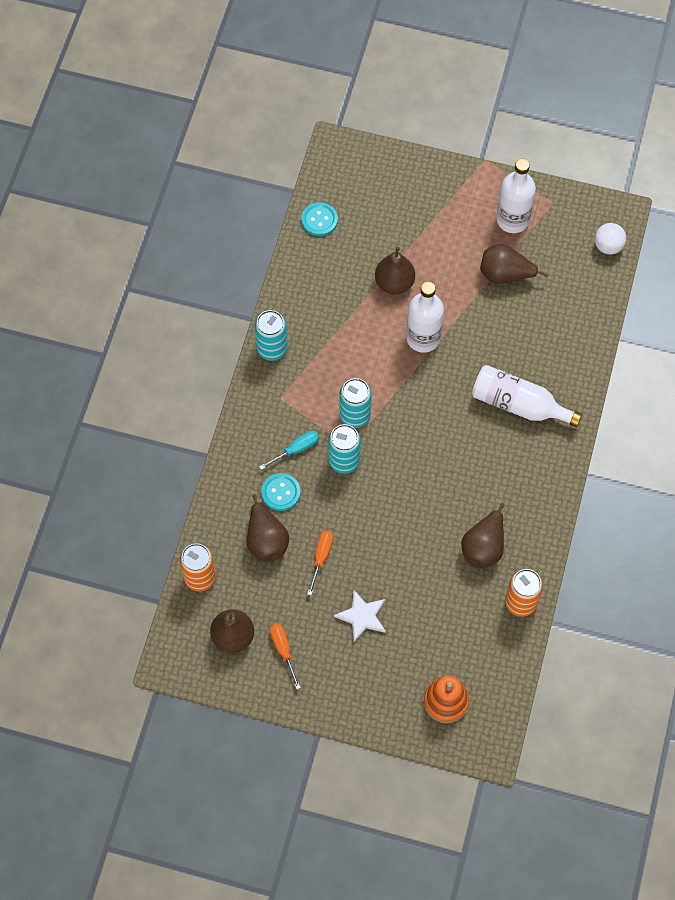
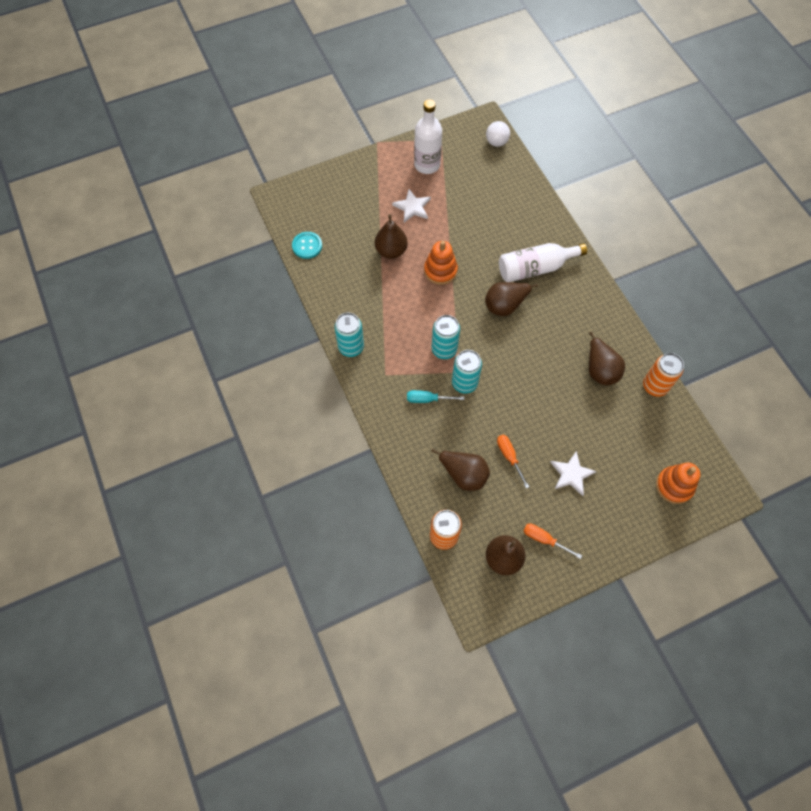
camera: 40 degrees left, 0 degrees up
turquoise screwdriver [259,431,319,470] -> turquoise screwdriver turned 105 degrees counterclockwise [407,390,464,403]
turquoise button [261,473,300,511] -> none
white bottle [406,282,444,353] -> orange stacking toy [424,241,458,285]
brown pear [480,244,548,284] -> brown pear moved to [485,282,538,316]
none -> white star [392,189,431,222]

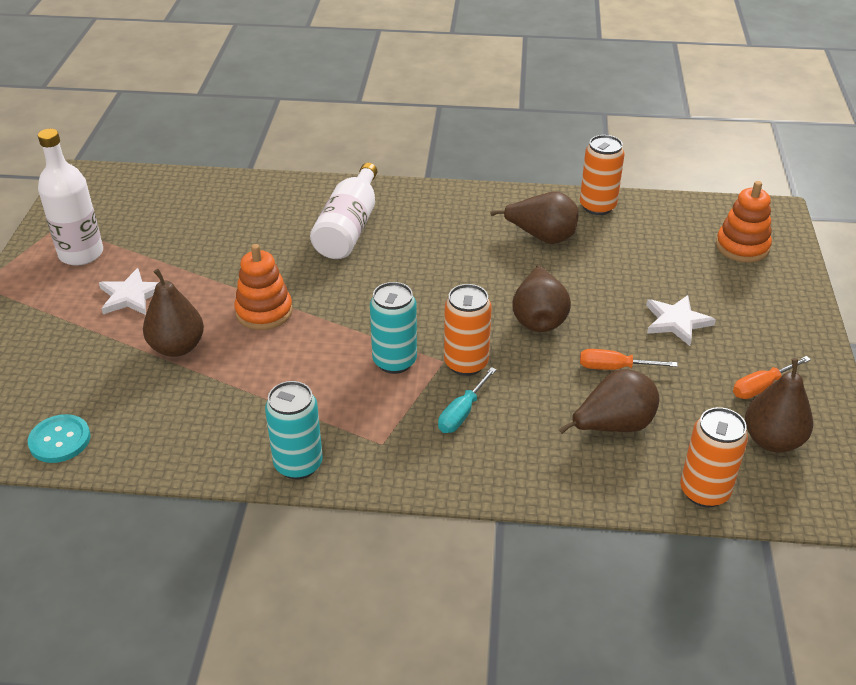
camera: 60 degrees left, 25 degrees down
turquoise can [452,350,482,394] -> orange can [444,284,492,376]
brown pear [485,282,538,316] -> brown pear moved to [513,265,571,332]
white ball [486,121,510,147] -> none

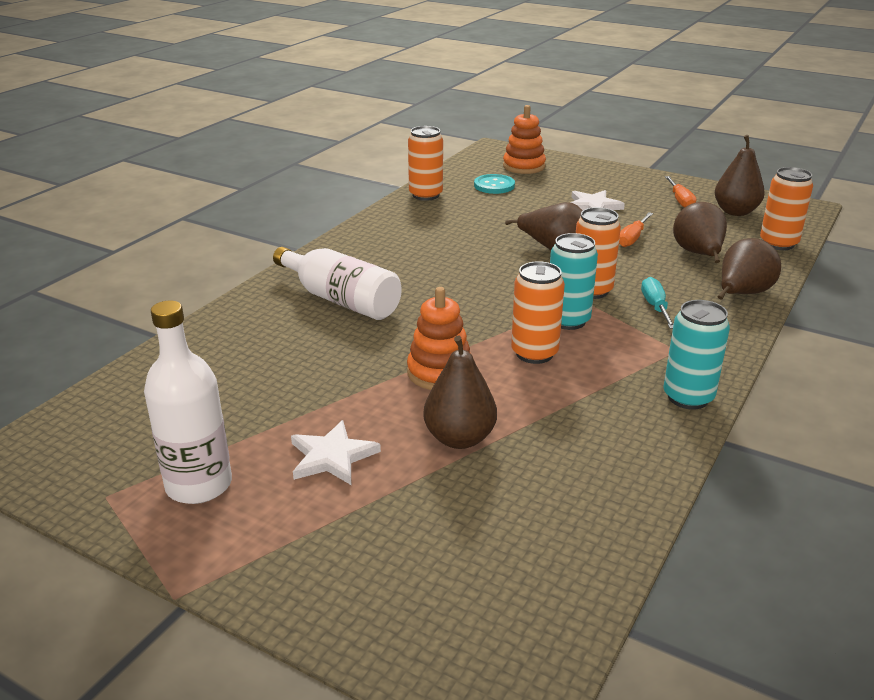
camera: 65 degrees left, 10 degrees down
turquoise button [28,414,91,463] -> turquoise button moved to [474,174,515,194]
turquoise screwdriver [438,367,496,433] -> turquoise screwdriver turned 150 degrees counterclockwise [641,277,674,329]
brown pear [490,191,579,244] -> brown pear moved to [718,238,781,300]
none -> orange can [511,261,565,364]

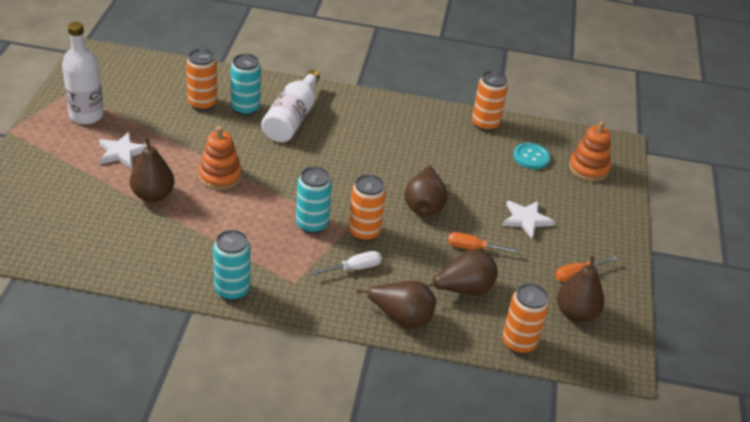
camera: 65 degrees right, 10 degrees up
orange can [511,261,565,364] -> orange can moved to [186,49,217,111]
turquoise screwdriver [641,277,674,329] -> white screwdriver [311,251,382,275]
none -> turquoise can [231,54,261,115]

